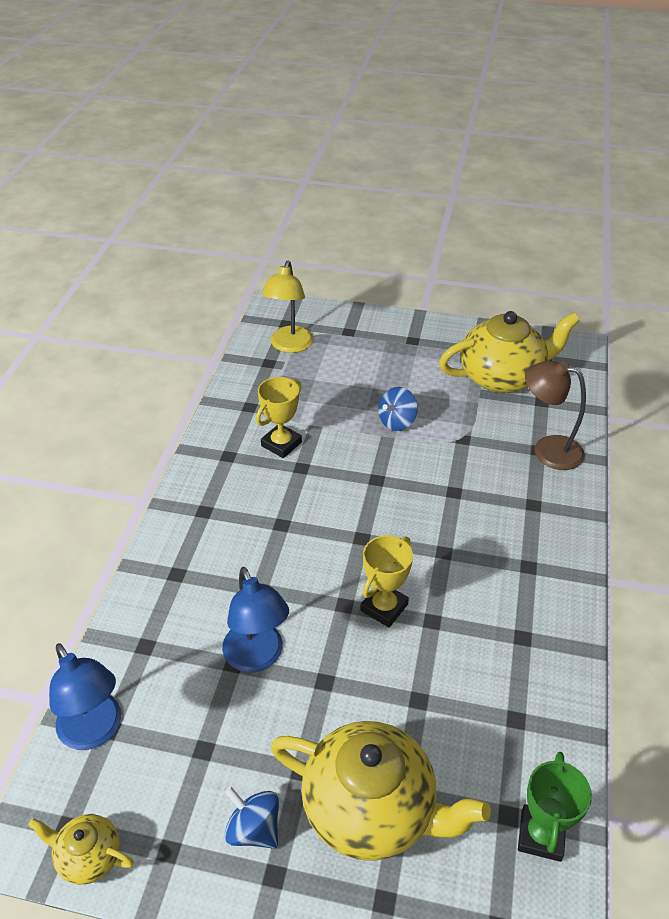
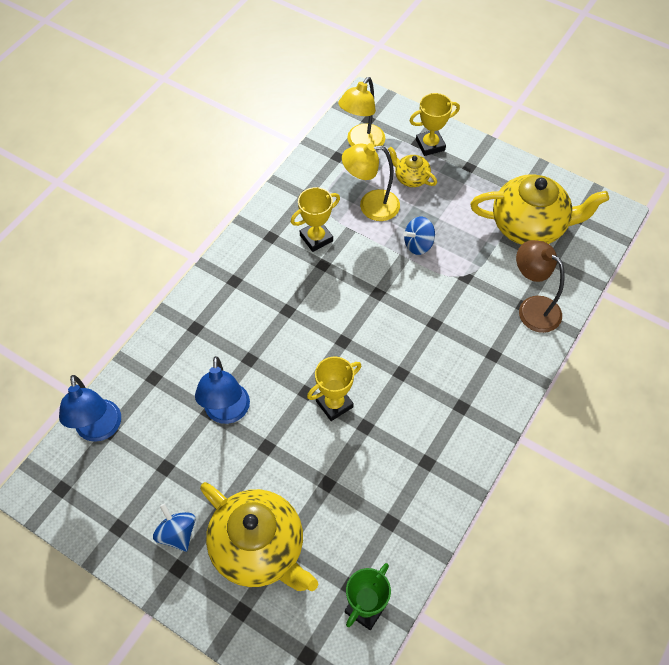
camera: 20 degrees right, 15 degrees up
yellow teapot [28,814,134,885] -> yellow teapot moved to [388,147,437,187]
none -> yellow lamp [342,143,400,221]
none -> yellow trophy [410,93,460,156]

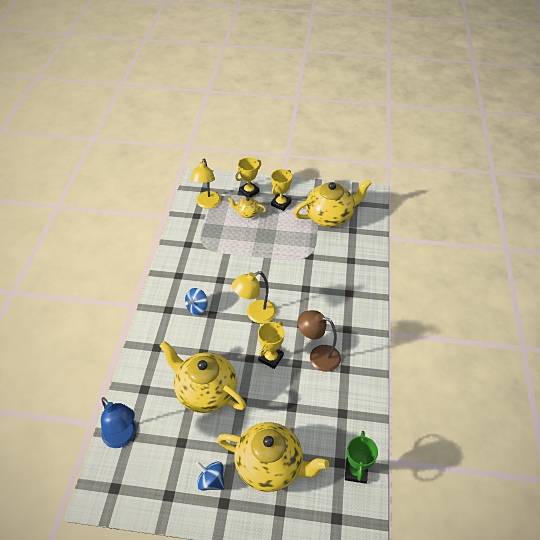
camera: 25 degrees left, 10 degrees down
blue lamp [195,356,250,424] -> yellow teapot [159,341,246,413]
yellow trophy [291,187,340,252] -> yellow trophy moved to [271,169,292,211]
yellow lamp [342,143,400,221] -> yellow lamp moved to [232,271,276,324]
blue spinning top [403,217,435,255] -> blue spinning top moved to [185,288,208,315]
brown lamp [516,240,565,333] -> brown lamp moved to [298,310,341,372]

